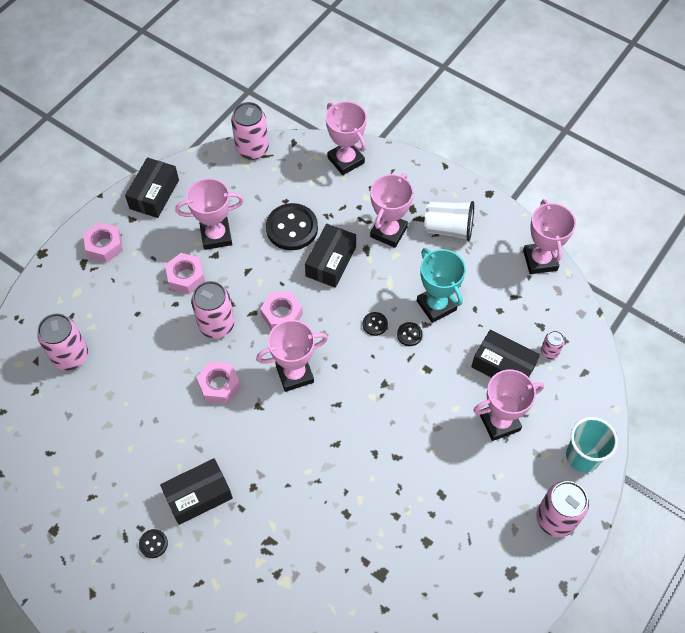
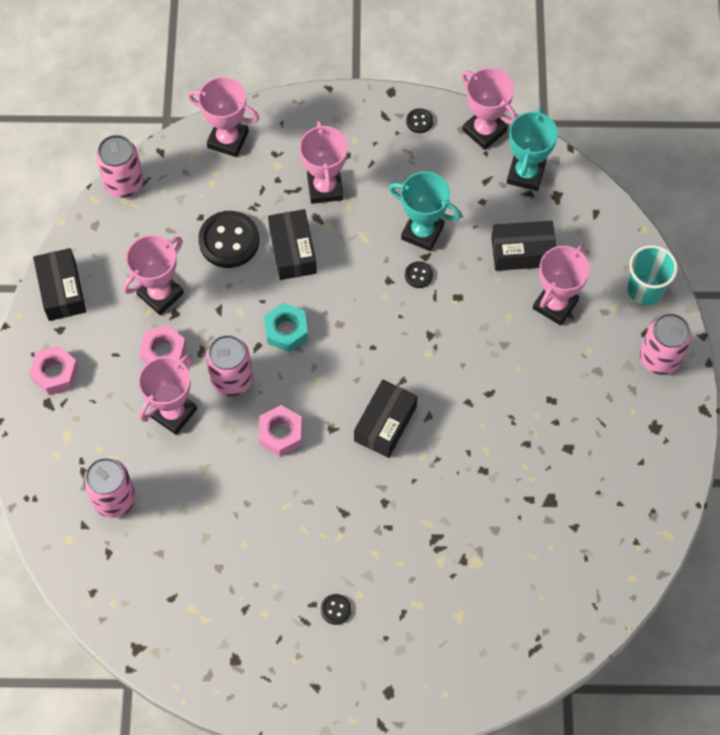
camera: 35 degrees left, 5 degrees up
black box [160,458,233,525] -> black box moved to [354,379,418,458]
pink trophy [256,320,328,392] -> pink trophy moved to [138,355,197,435]
pink nut [260,292,303,330] -> turquoise nut [264,303,308,352]
black button [363,312,388,336] -> black button moved to [406,108,433,133]
white cup [424,201,474,241] -> none
pink can [541,331,565,359] -> none
none -> turquoise trophy [507,107,558,191]

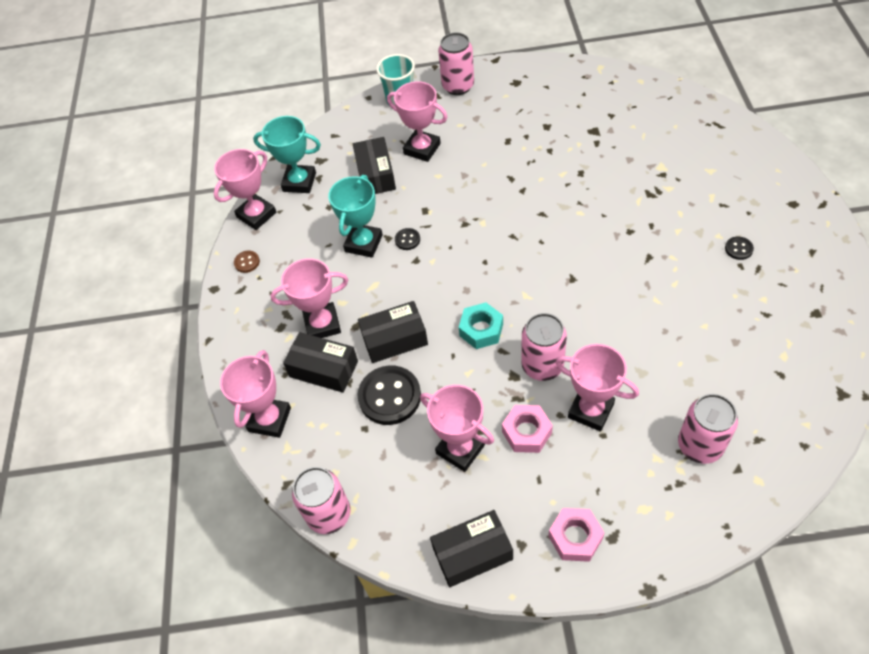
camera: 90 degrees left, 10 degrees down
pink nut [259,405,302,456] -> none
black box [354,379,418,458] -> black box moved to [283,332,358,393]
black button [406,108,433,133] -> brown button [234,251,260,273]

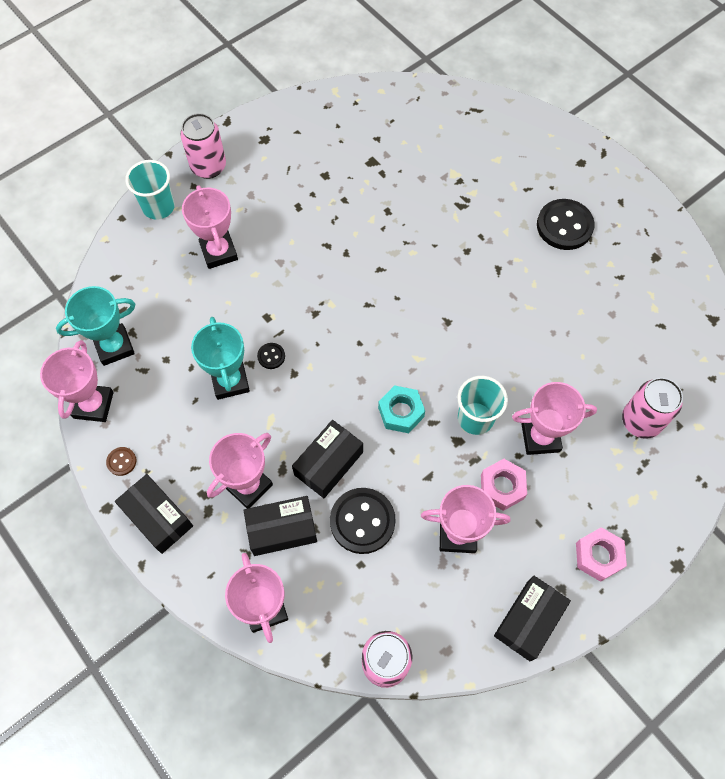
camera: 40 degrees left, 10 degrees up
black box [353,137,396,194] -> black box moved to [115,474,193,554]
pink trophy [387,81,448,162] -> pink trophy turned 75 degrees clockwise [182,185,238,269]
pink can [521,313,567,381] -> turquoise cup [457,376,508,435]
black button [725,237,754,260] -> black button [537,199,595,250], size x2.18

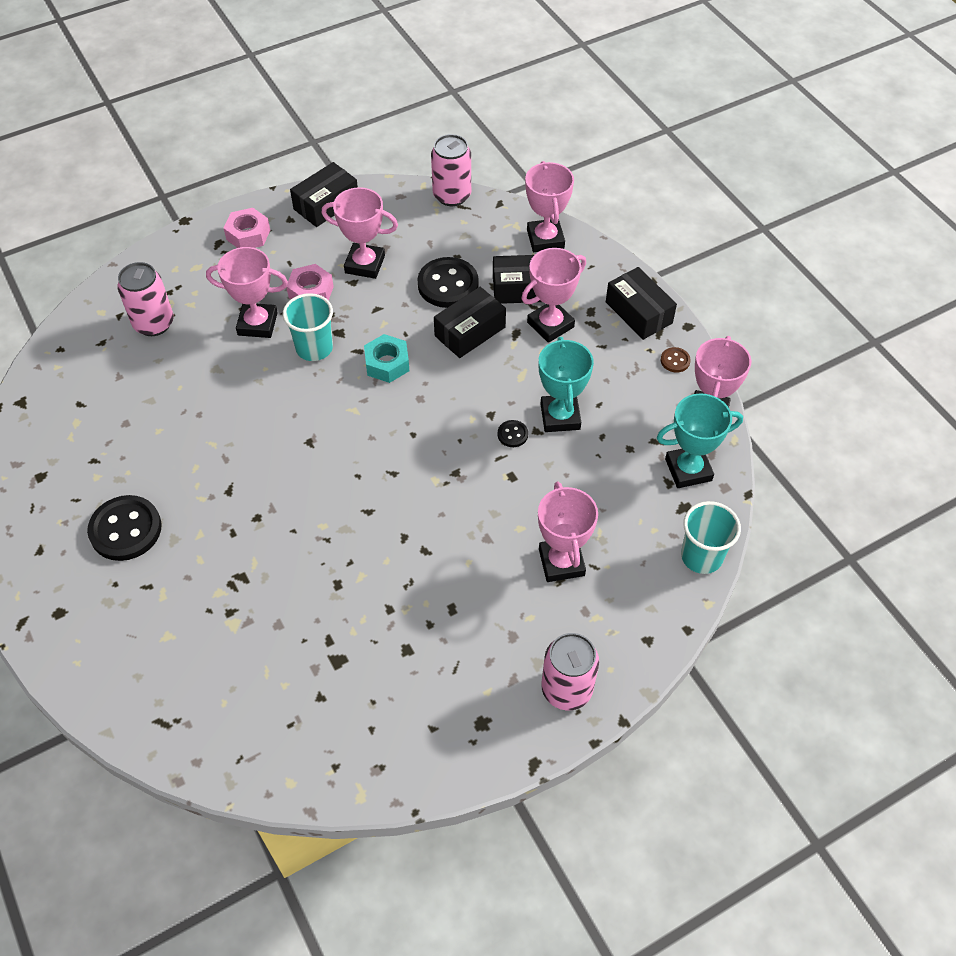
camera: 170 degrees left, 10 degrees down
turquoise cup [125,160,175,220] -> turquoise cup moved to [681,501,741,574]

